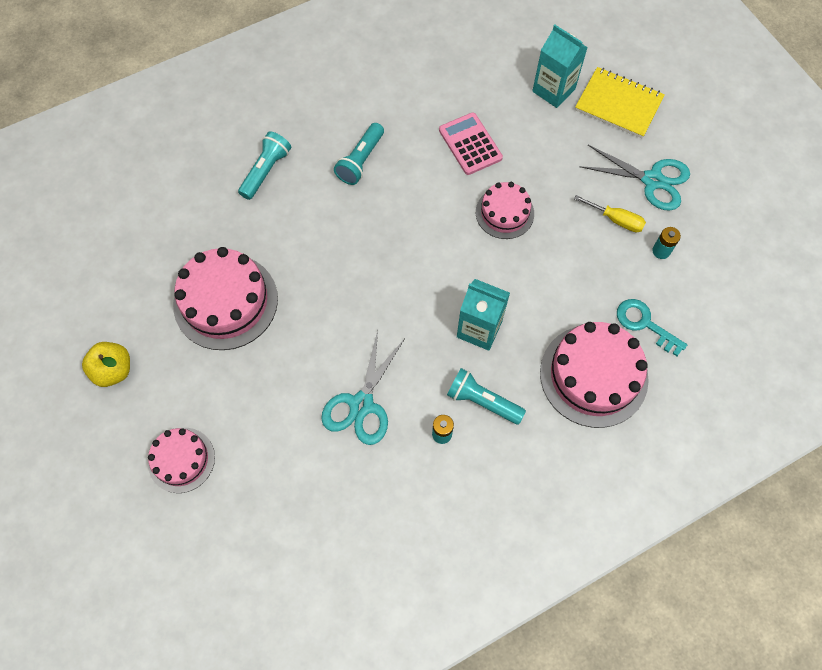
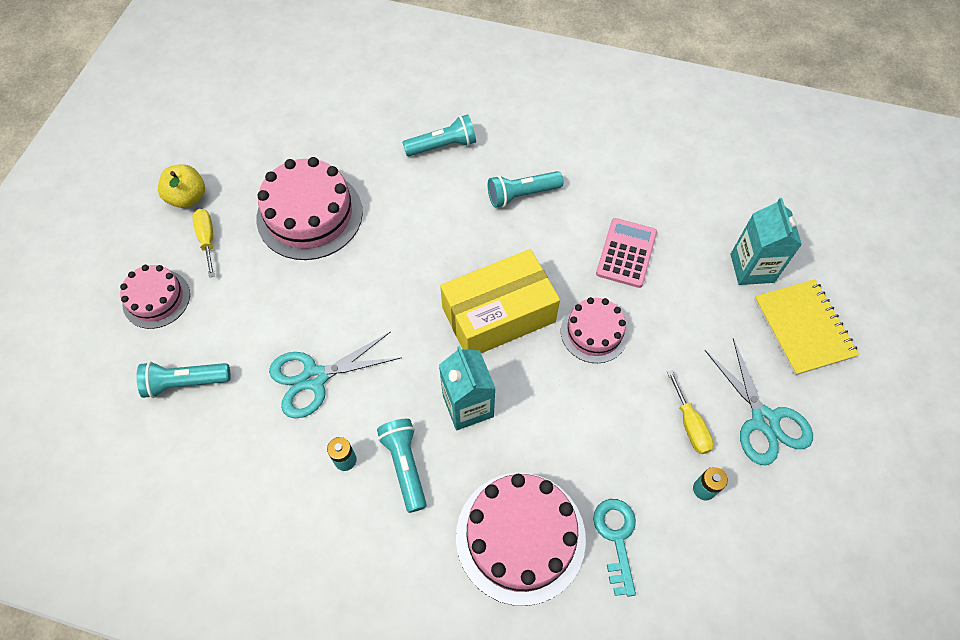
camera: 45 degrees right, 5 degrees down
none -> turquoise flashlight [137,361,231,398]
none -> yellow screwdriver [192,209,215,278]
none -> yellow box [440,249,560,353]

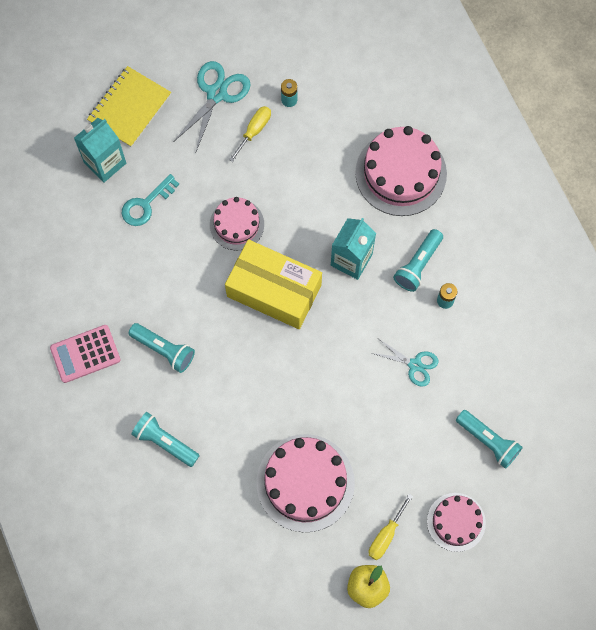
camera: 130 degrees left, 10 degrees up
turquoise scissors [269,332,402,418] -> turquoise scissors [372,339,439,387], size x0.63
turquoise key [593,499,636,597] -> turquoise key moved to [122,174,179,226]
pink calculator [596,218,657,288] -> pink calculator moved to [50,325,121,383]

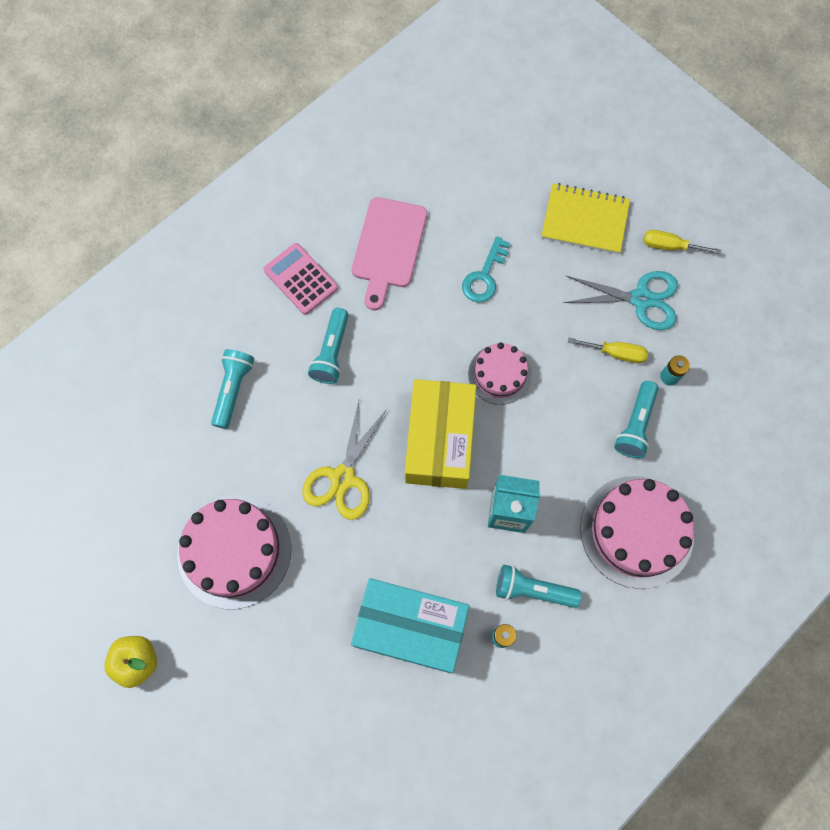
camera: 70 degrees right, 0 degrees up
turquoise carton [74,118,126,182] -> none
turquoise key [122,174,179,226] -> turquoise key turned 90 degrees counterclockwise [462,236,510,303]
yellow screwdriver [369,494,413,560] -> yellow screwdriver moved to [644,230,721,254]
turquoise scissors [372,339,439,387] -> turquoise box [351,578,469,673]
pink cake [427,493,486,552] -> none
turquoise flashlight [456,410,523,469] -> turquoise flashlight moved to [614,381,659,458]
none -> yellow scissors [302,401,387,520]
none -> pink cutting board [352,197,427,310]

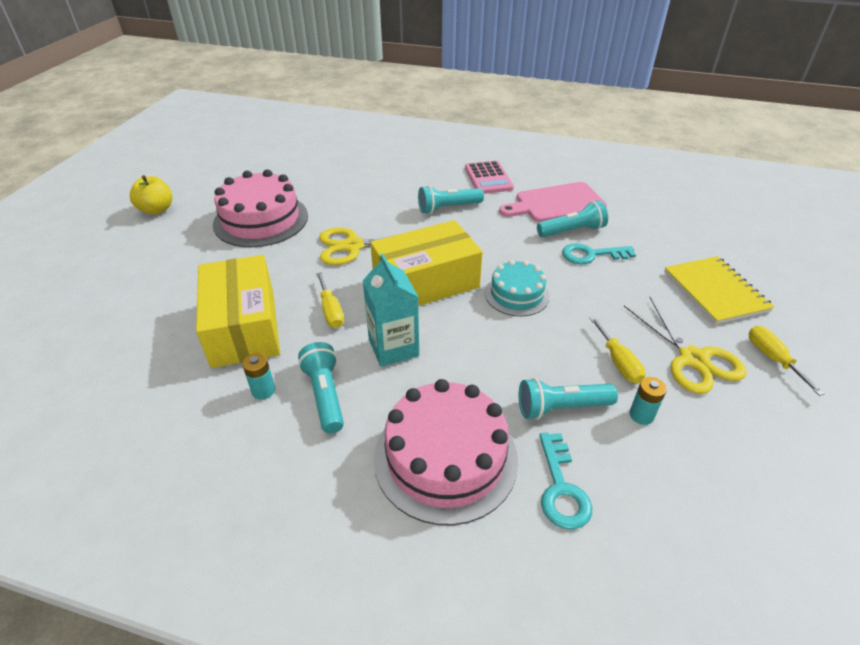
camera: 60 degrees right, 30 degrees down
turquoise flashlight [211,349,255,429] -> turquoise flashlight moved to [537,201,608,237]
pink calculator [263,243,338,315] -> pink calculator turned 150 degrees clockwise [465,161,514,194]
turquoise box [351,578,469,673] -> yellow box [196,255,280,368]
pink cake [468,343,532,405] -> turquoise cake [485,260,550,316]
turquoise scissors [563,271,678,330] -> yellow scissors [624,297,747,394]
none -> yellow screwdriver [316,272,344,328]
none -> turquoise key [539,433,592,529]

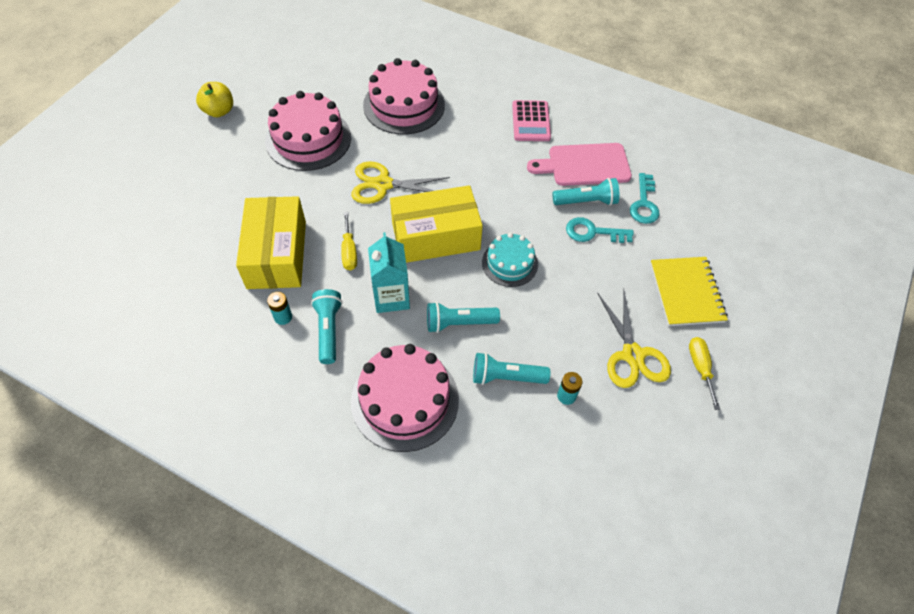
camera: 10 degrees right, 15 degrees up
turquoise flashlight [418,185,484,214] -> turquoise flashlight moved to [427,302,500,333]
turquoise key [539,433,592,529] -> turquoise key moved to [630,173,660,224]
yellow screwdriver [590,316,645,383] -> none
none -> pink cake [363,58,445,135]

